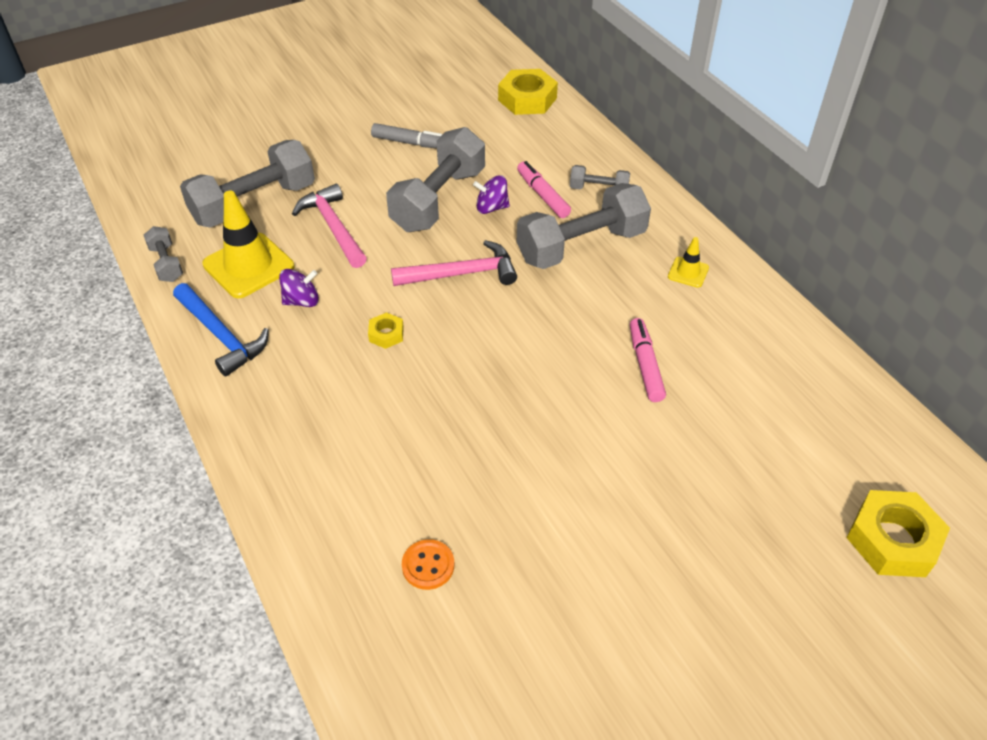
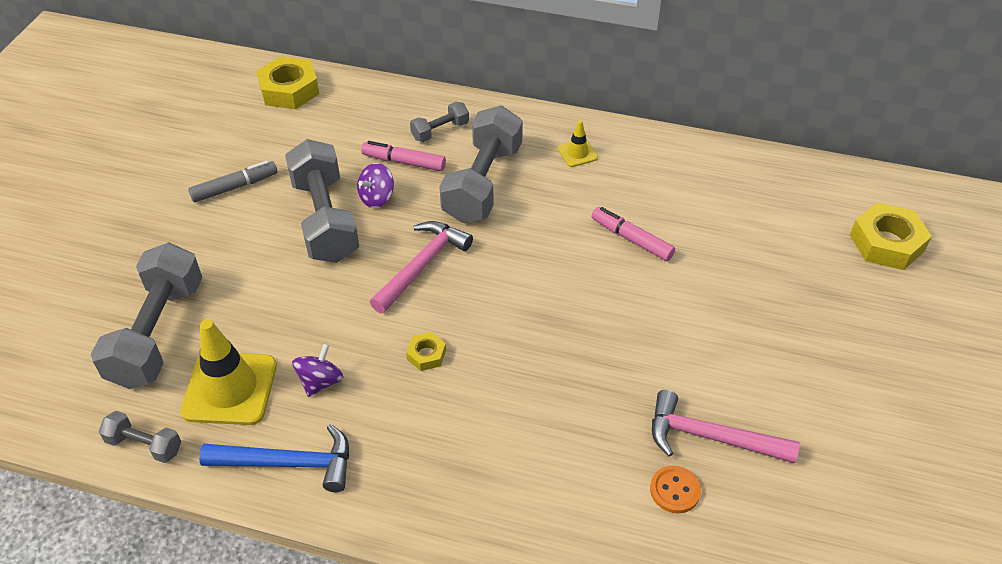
camera: 45 degrees left, 0 degrees up
pink hammer [292,184,367,268] -> pink hammer moved to [652,390,800,463]

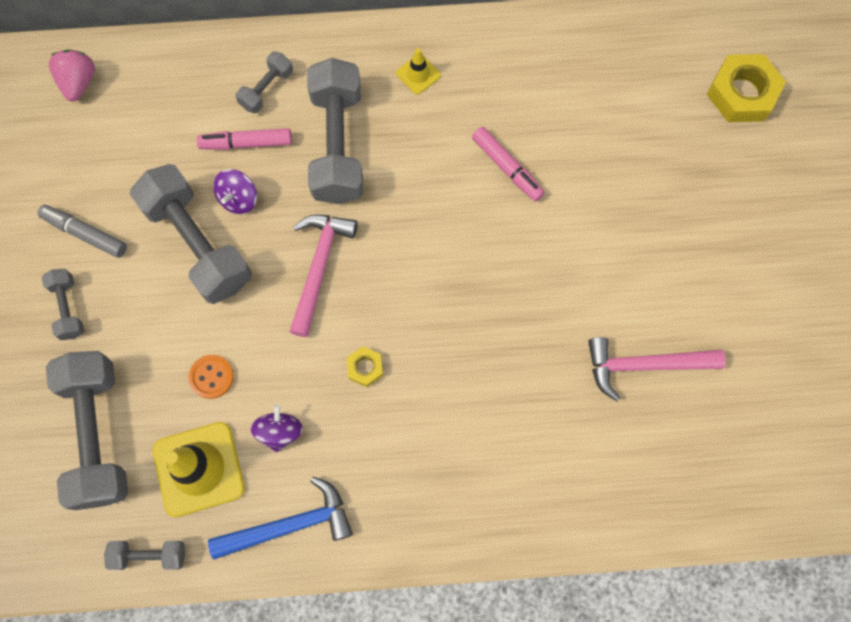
camera: 20 degrees left, 25 degrees up
grey marker [188,161,278,202] -> grey marker turned 105 degrees counterclockwise [38,205,127,258]
yellow nut [256,56,319,109] -> pink strawberry [49,50,95,101]
pink marker [592,207,675,261] -> pink marker turned 150 degrees counterclockwise [472,127,545,201]
orange button [650,465,701,513] -> orange button moved to [188,355,234,399]
none -> grey dumbbell [42,269,84,340]

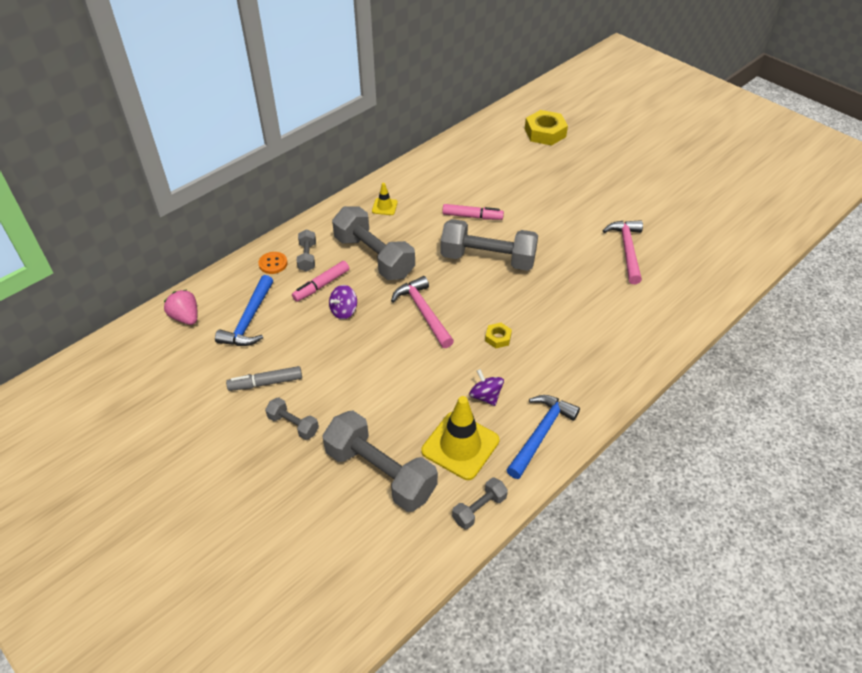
camera: 40 degrees left, 25 degrees down
grey dumbbell [130,164,252,304] -> grey dumbbell moved to [440,219,538,271]
orange button [188,355,234,399] -> orange button moved to [258,252,288,274]
purple spinning top [213,169,257,214] -> purple spinning top turned 60 degrees clockwise [329,285,357,319]
pink hammer [588,337,726,401] -> pink hammer turned 135 degrees clockwise [603,220,643,284]
none -> blue hammer [215,275,273,346]

